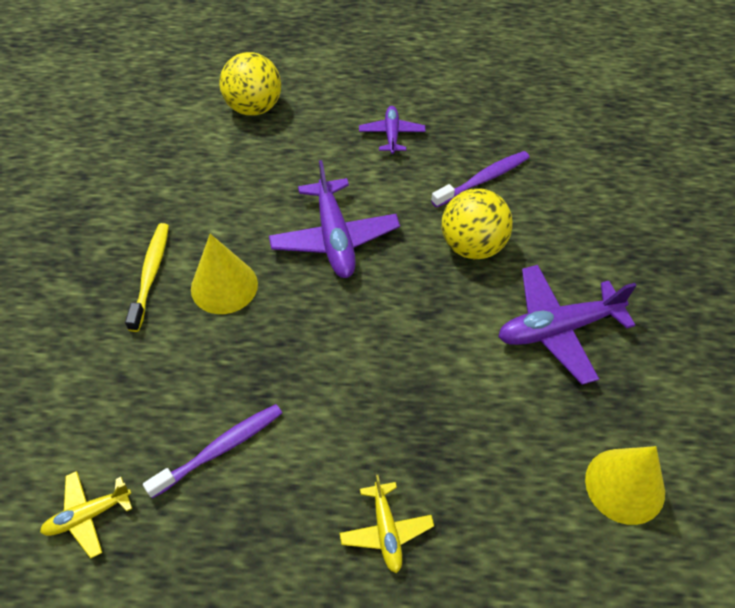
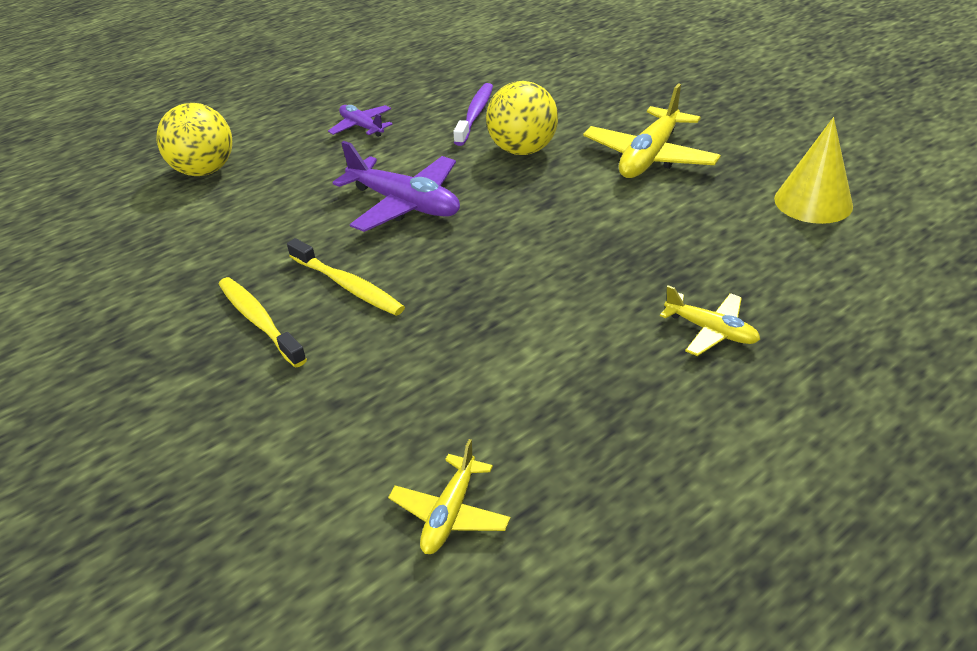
camera: 40 degrees left, 15 degrees down
purple toothbrush [143,404,282,499] -> none
yellow cone [191,234,258,314] -> yellow toothbrush [287,238,405,316]
purple plane [498,265,637,385] -> yellow plane [583,83,721,178]

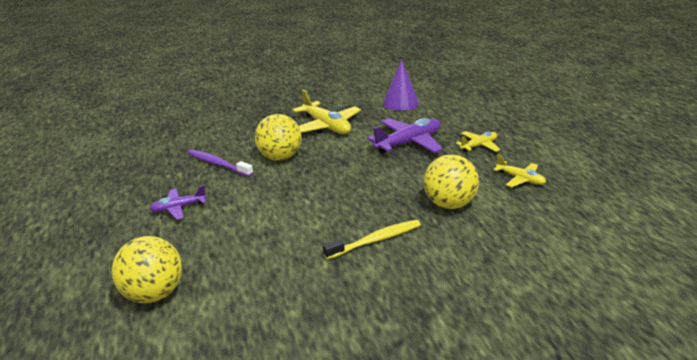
camera: 70 degrees left, 10 degrees down
yellow toothbrush [219,277,307,368] -> none
purple plane [332,141,460,232] -> purple plane moved to [367,118,443,154]
yellow plane [388,439,510,554] -> yellow plane moved to [493,154,546,187]
yellow cone [774,117,853,224] -> purple cone [383,60,419,111]
none -> yellow ball [424,154,479,209]

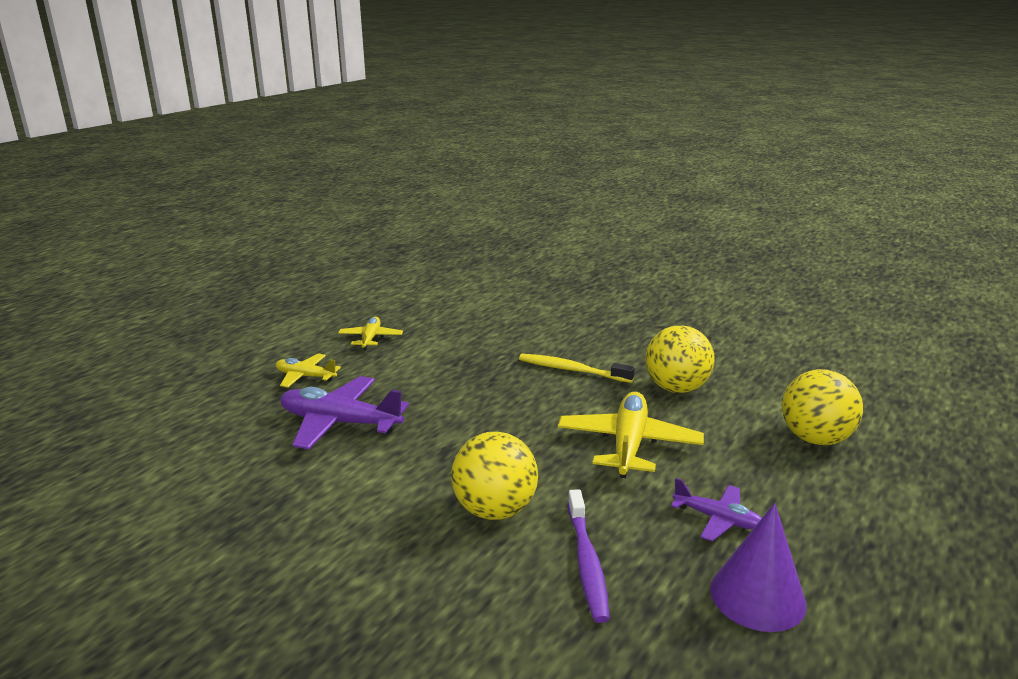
camera: 130 degrees left, 5 degrees down
yellow plane [293,90,361,134] -> yellow plane moved to [558,392,704,478]
purple cone [383,60,419,111] -> purple cone moved to [710,503,807,632]
yellow ball [424,154,479,209] -> yellow ball moved to [646,325,715,393]

